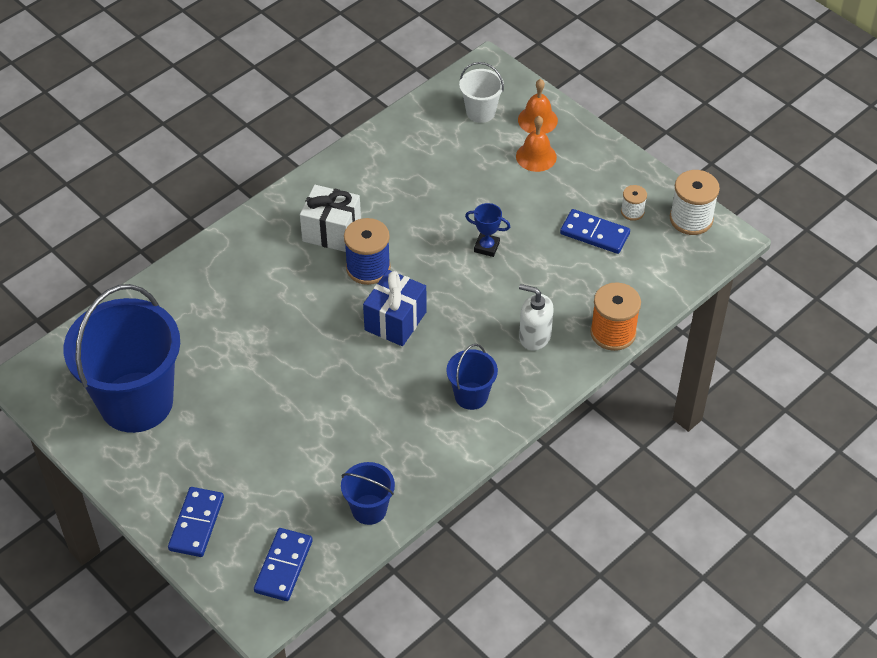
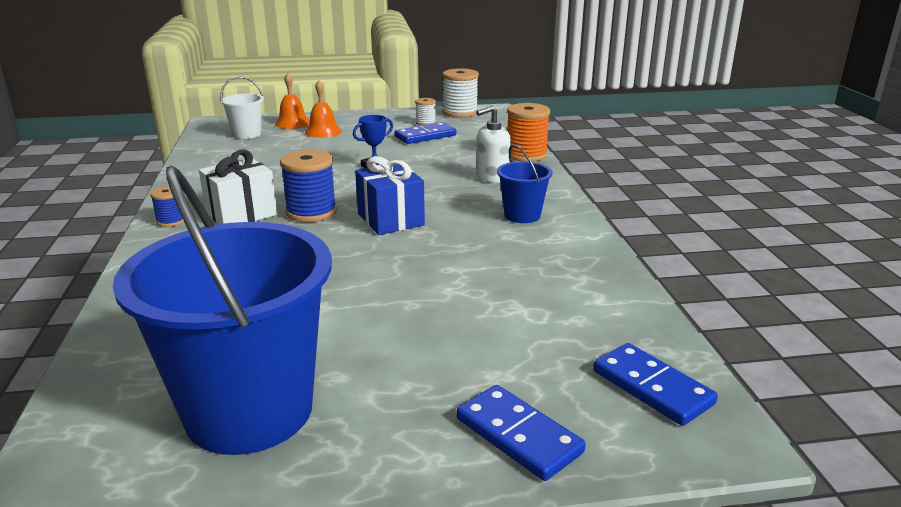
camera: 55 degrees left, 25 degrees down
blue bucket [341,462,395,525] -> none
none -> blue spool [150,186,184,227]

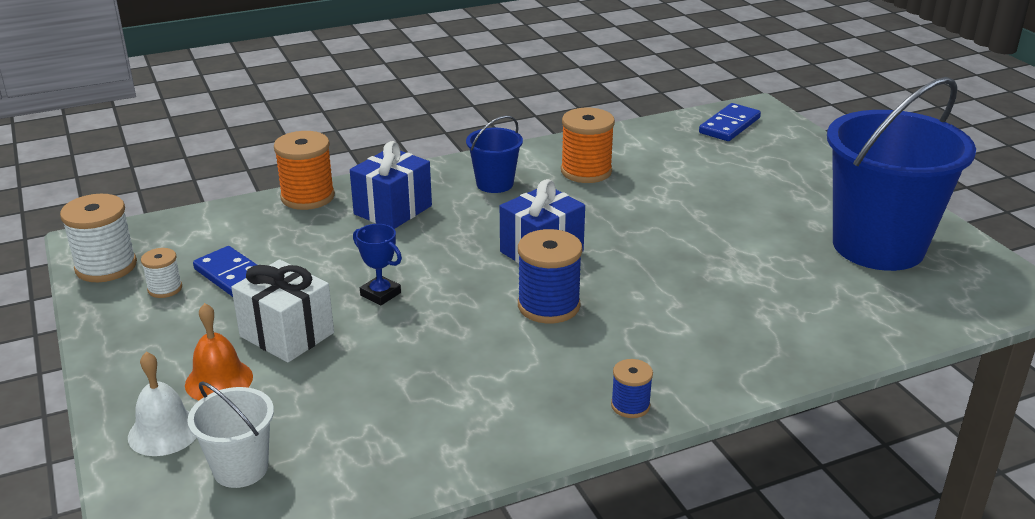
camera: 105 degrees left, 5 degrees up
white gift [199,150,277,224] -> white gift moved to [231,259,334,363]
orange bell [275,73,310,129] -> white bell [128,352,196,456]
blue domino [457,385,586,481] -> none
white soap dispenser [476,105,511,183] -> blue gift [350,141,432,229]
none -> orange spool [561,108,615,183]

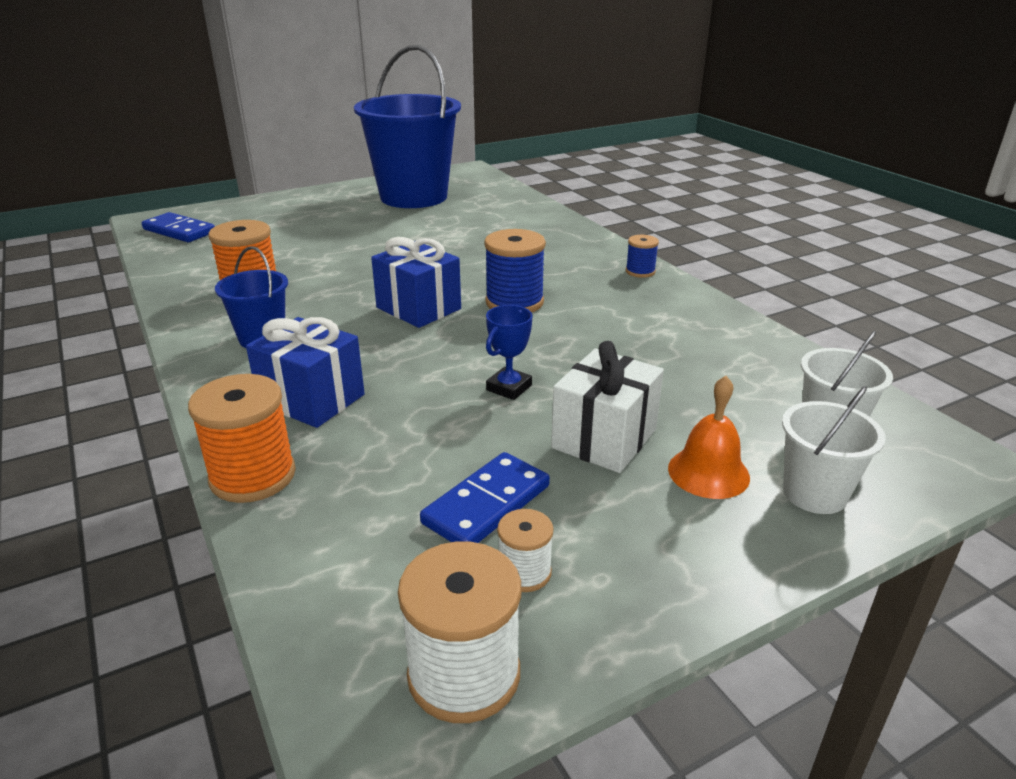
camera: 95 degrees left, 0 degrees up
white bell [128,352,196,456] -> white bucket [782,386,886,514]

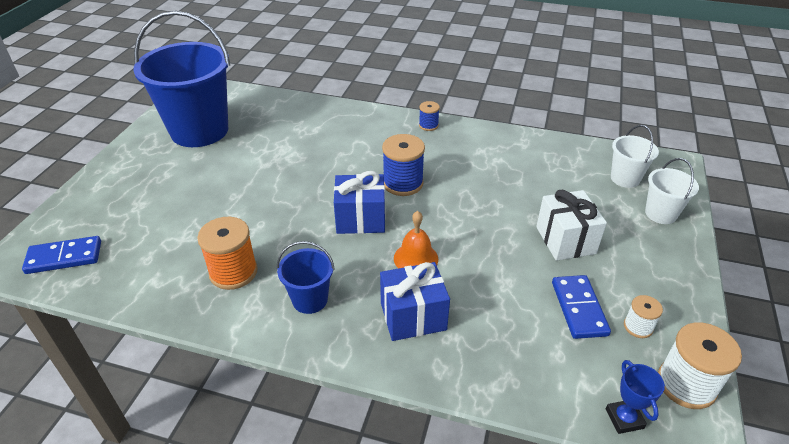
camera: 45 degrees left, 10 degrees up
orange spool [188,374,296,503] -> none
blue trophy [486,305,532,400] -> blue trophy moved to [606,360,665,434]
orange bell [668,376,750,499] -> orange bell moved to [394,211,438,269]

